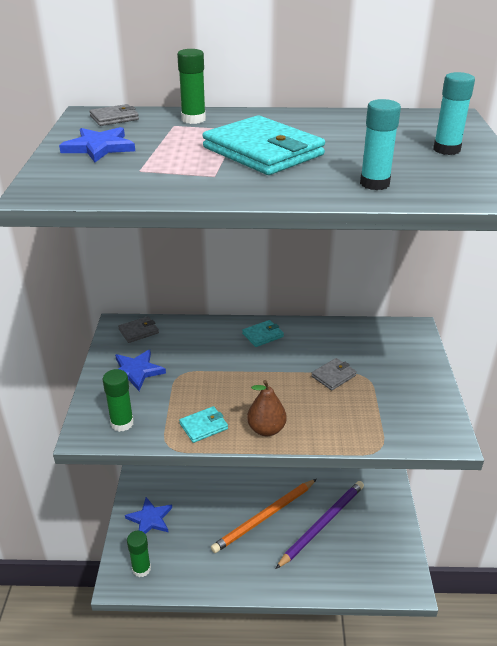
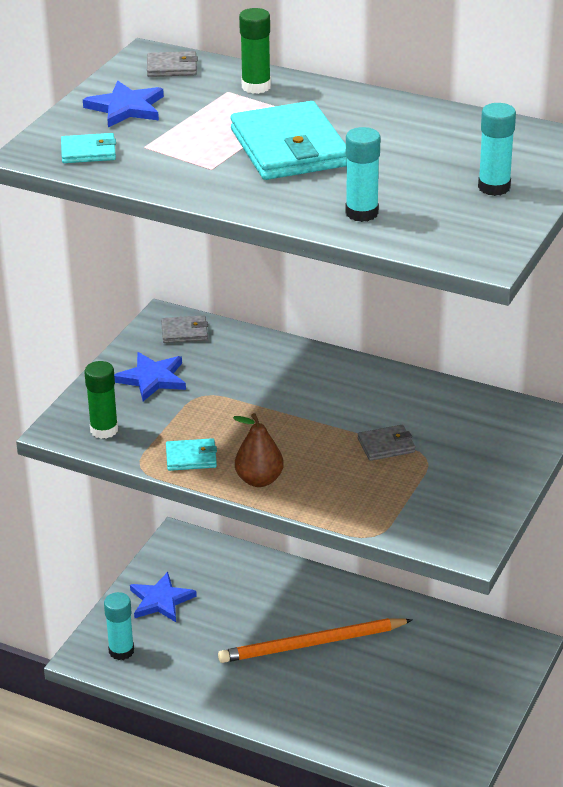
camera: 25 degrees right, 0 degrees up
green glue stick [127,531,151,577] -> turquoise glue stick [104,592,134,660]
turquoise wallet [242,320,284,347] -> turquoise wallet moved to [61,133,116,163]
purple pencil [276,481,364,569] -> none

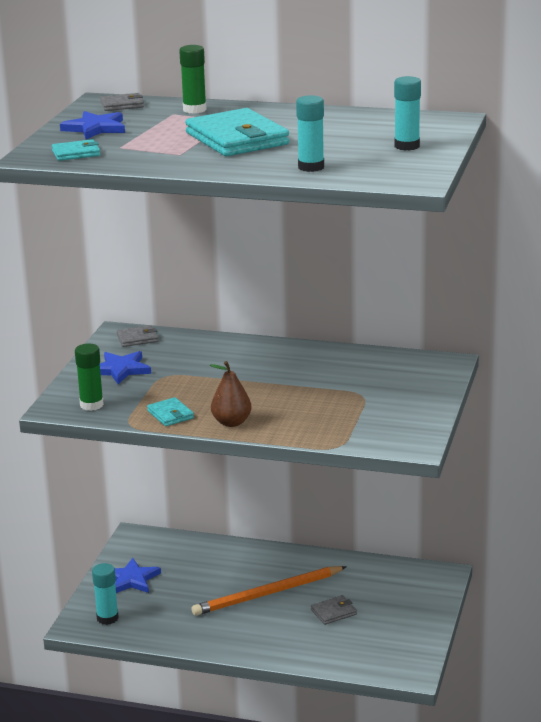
camera: 10 degrees left, 10 degrees down
turquoise wallet [166,438,217,471] -> turquoise wallet turned 75 degrees clockwise [147,397,194,426]
grey wallet [358,425,415,461] -> grey wallet moved to [311,595,357,625]

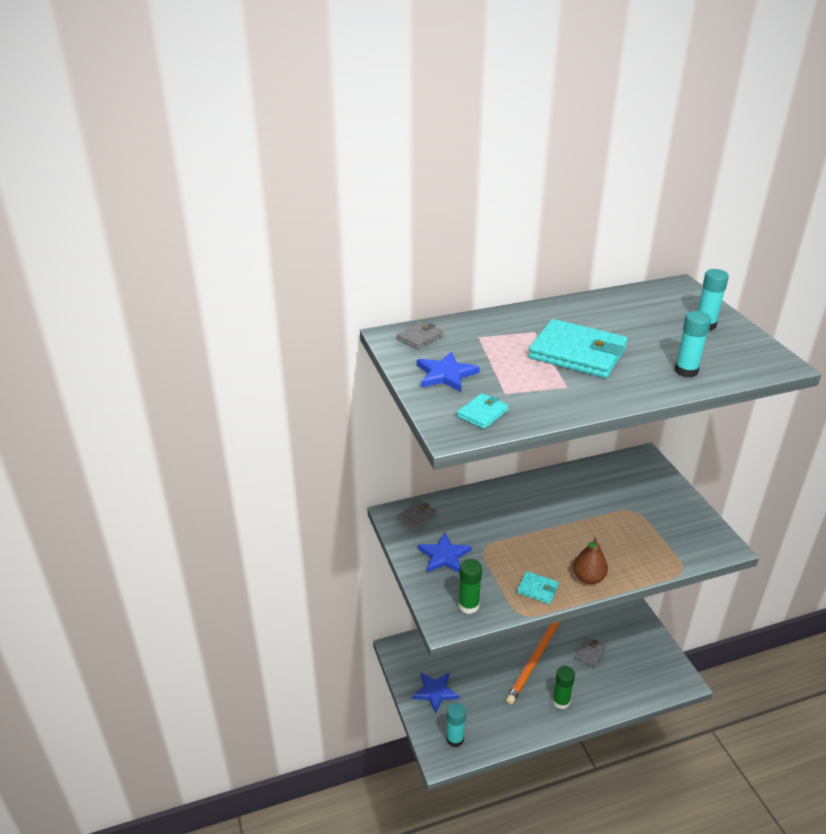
camera: 35 degrees left, 10 degrees up
green glue stick [179,45,207,114] -> green glue stick moved to [553,666,575,709]

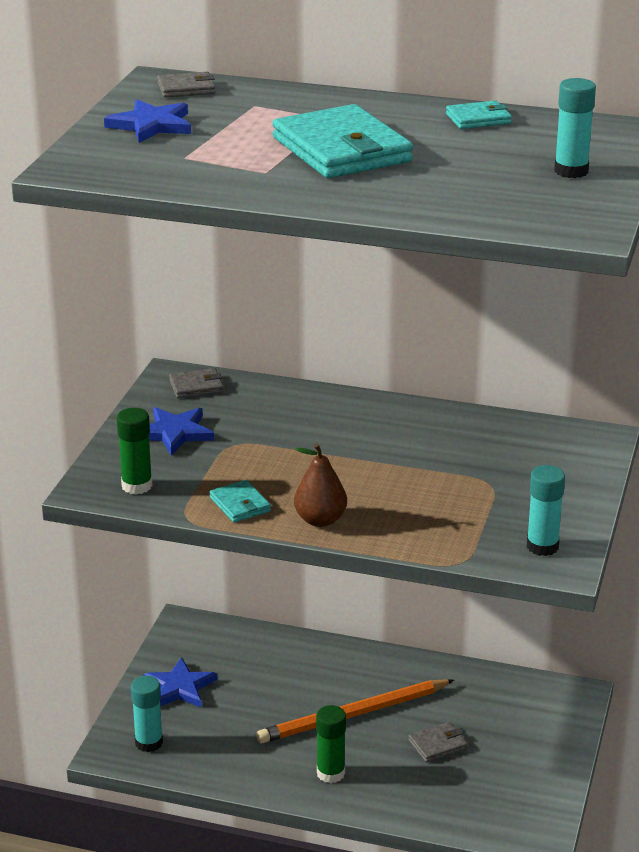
camera: 35 degrees right, 5 degrees down
turquoise wallet [457,393,509,429] -> turquoise wallet moved to [446,101,512,129]
turquoise glue stick [675,311,711,377] -> turquoise glue stick moved to [527,465,565,556]

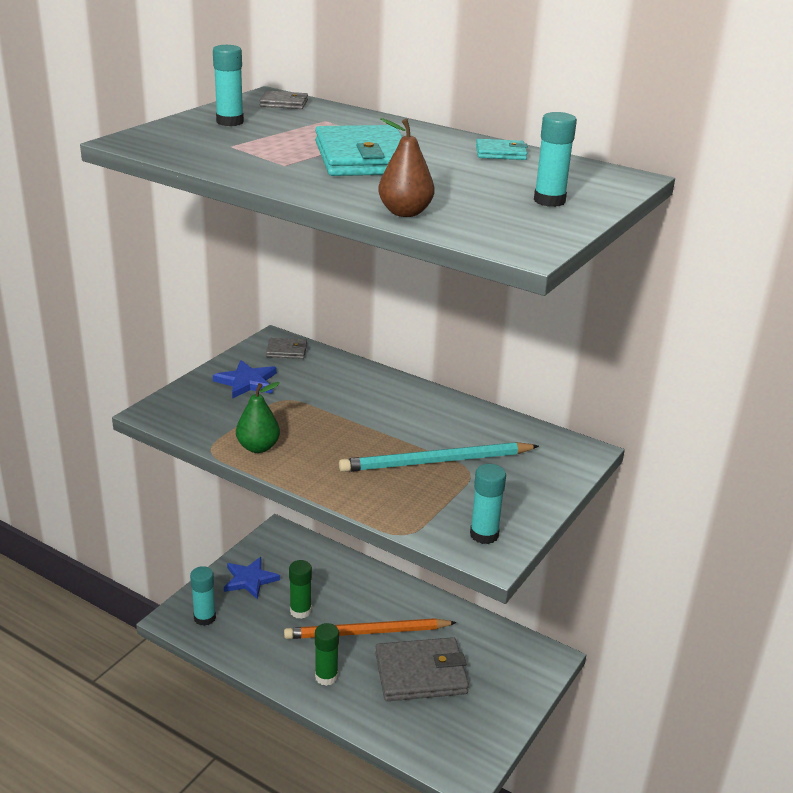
camera: 15 degrees right, 0 degrees up
blue star [104,99,191,143] -> turquoise glue stick [213,45,244,126]
green glue stick [117,408,152,494] -> green glue stick moved to [289,560,312,619]
turquoise wallet [210,480,271,523] -> green pear [236,382,280,453]
brown pear [294,443,347,527] -> brown pear moved to [378,118,435,217]
grey wallet [408,722,468,763] -> grey wallet [375,637,469,701], size x2.13
none -> turquoise pencil [339,442,539,472]

